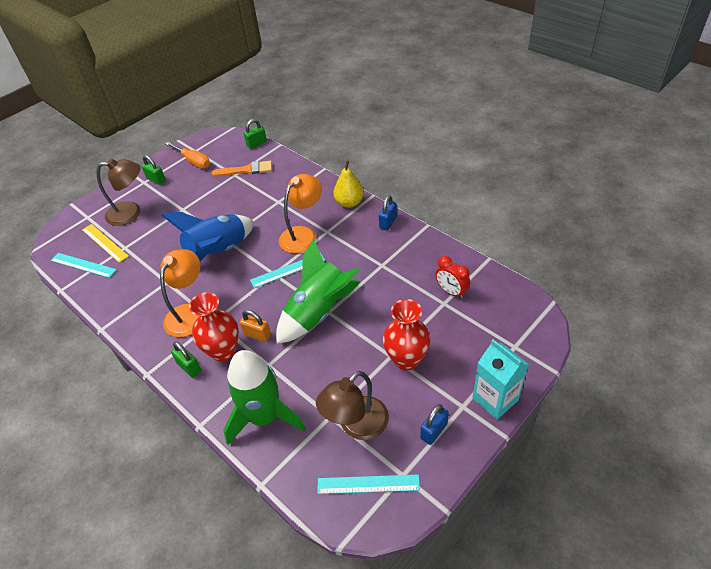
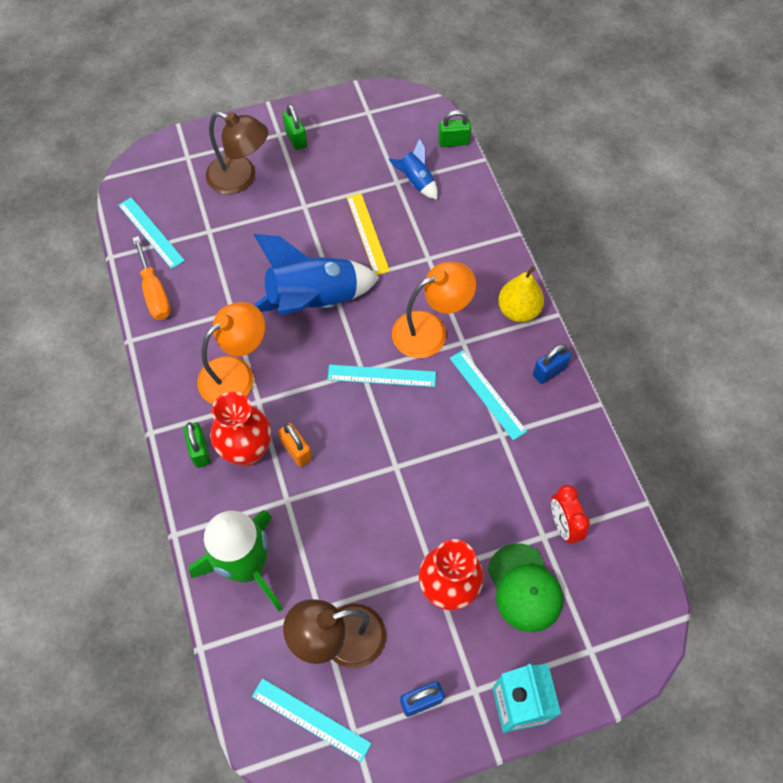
camera: 25 degrees right, 15 degrees up
yellow ruler [82,224,129,263] -> yellow ruler moved to [347,193,390,275]
orange screwdriver [165,142,210,168] -> orange screwdriver moved to [132,236,171,320]
orange brush [212,161,272,176] -> blue rocket [388,138,438,200]
green rocket [276,238,360,344] -> none
none -> turquoise ruler [450,350,527,440]
none -> green cap [488,543,563,632]

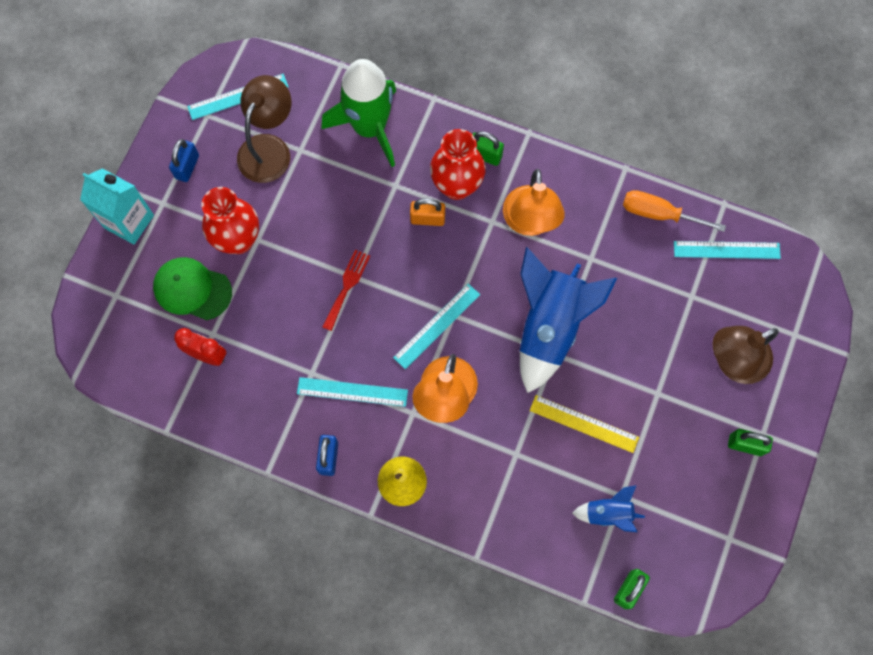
camera: 130 degrees right, 10 degrees up
none -> red fork [323,250,370,331]

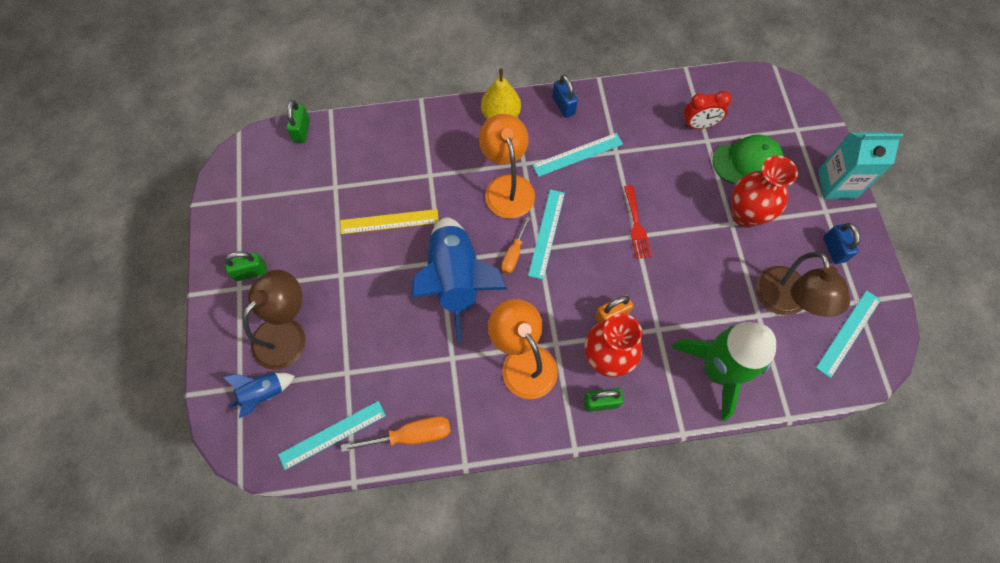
camera: 150 degrees right, 5 degrees down
blue rocket [572,485,645,532] -> blue rocket moved to [223,373,295,418]
none -> orange screwdriver [501,217,531,274]

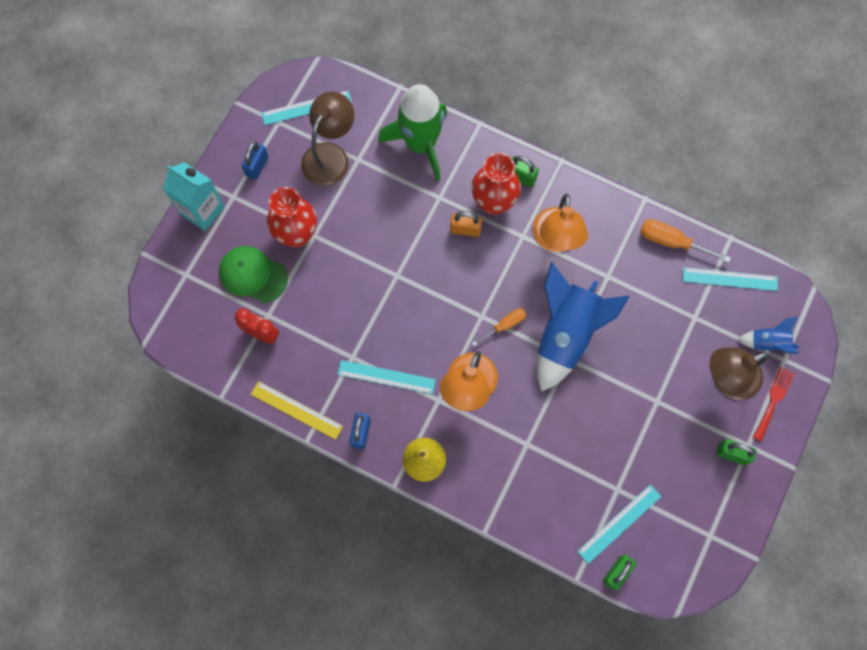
camera: 145 degrees left, 5 degrees up
yellow ruler [340,209,439,234] -> yellow ruler moved to [251,381,343,440]
turquoise ruler [528,189,565,280] -> turquoise ruler moved to [577,484,661,564]
red fork [624,185,652,259] -> red fork moved to [753,367,795,442]

